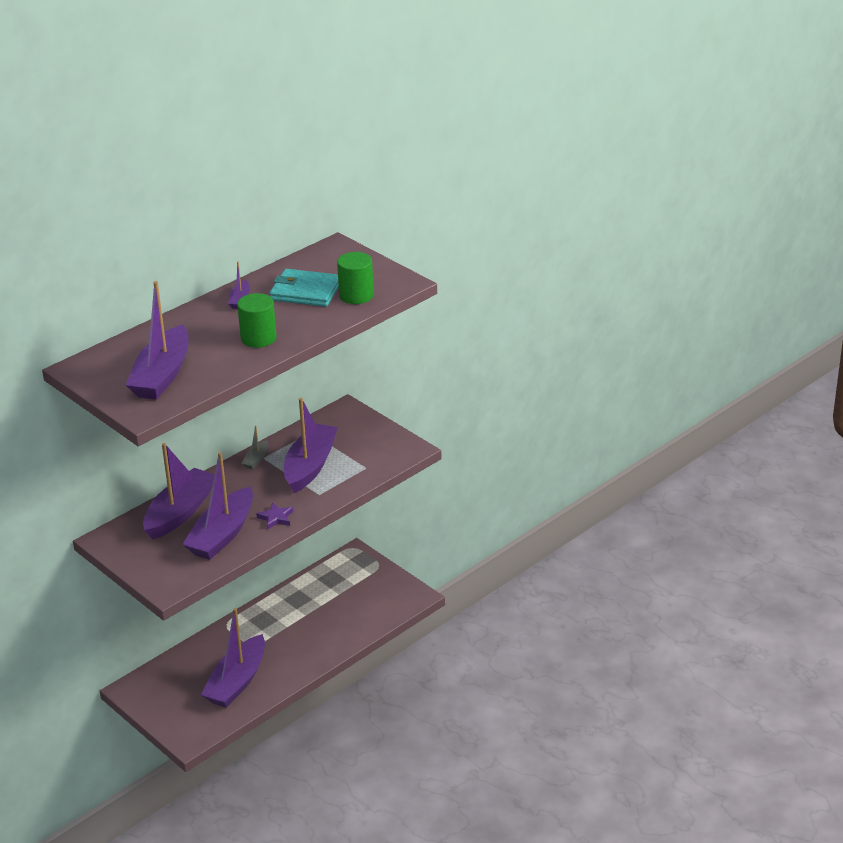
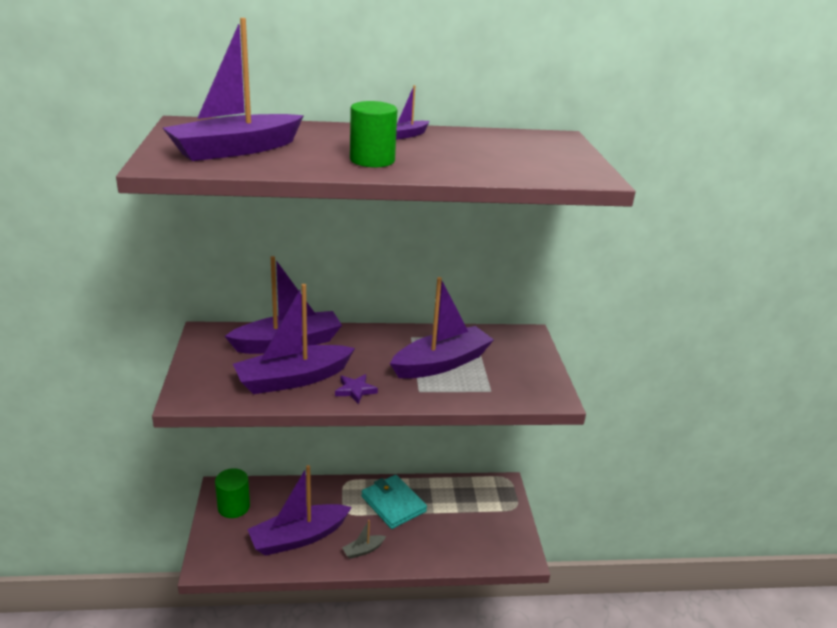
camera: 35 degrees right, 5 degrees down
grey boat [241,426,268,470] -> grey boat moved to [342,520,386,559]
turquoise wallet [270,269,339,307] -> turquoise wallet moved to [361,475,427,529]
green cylinder [337,252,374,304] -> green cylinder moved to [215,468,250,518]

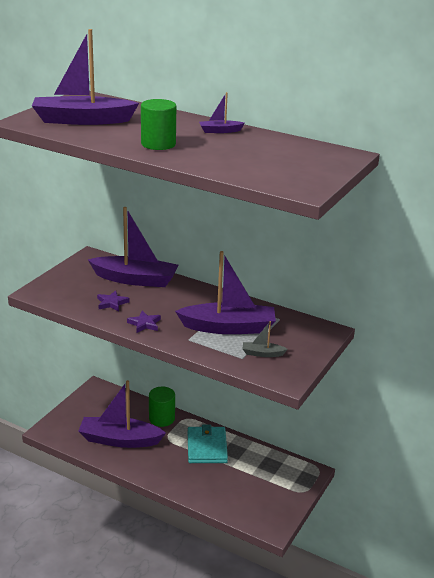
camera: 35 degrees right, 0 degrees up
green cylinder [215,468,250,518] -> green cylinder moved to [149,387,175,427]
purple boat [233,284,355,394] -> purple star [97,290,130,311]
grey boat [342,520,386,559] -> grey boat moved to [242,321,288,357]

